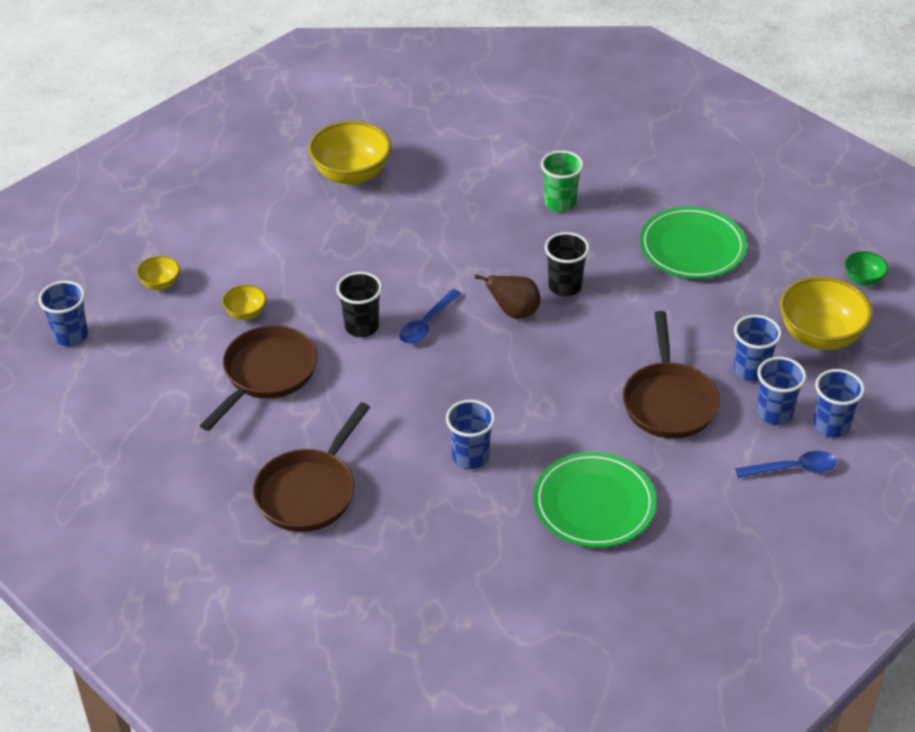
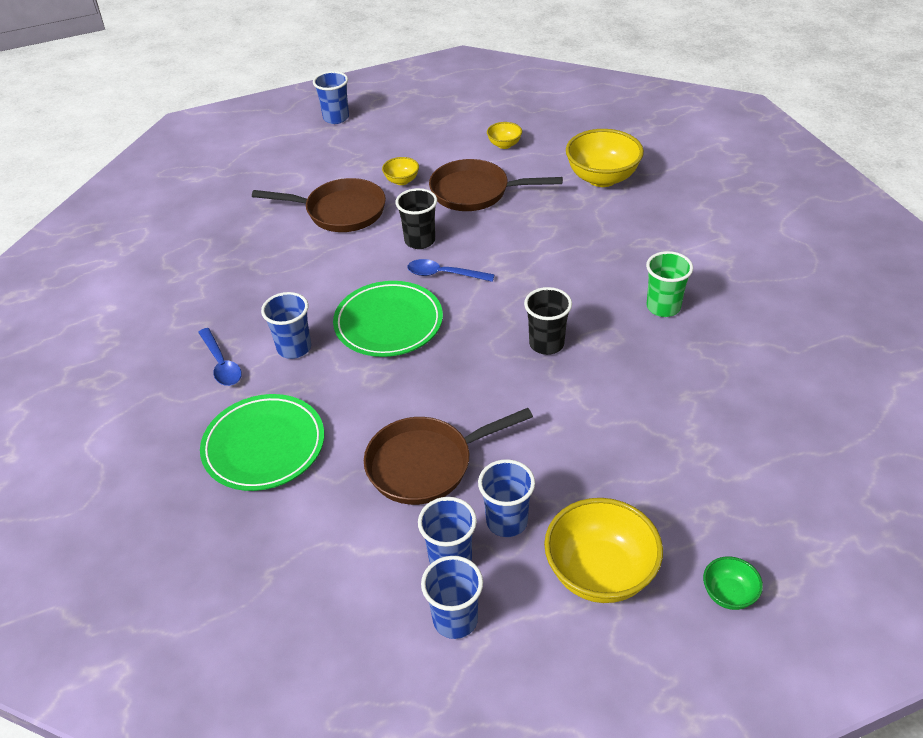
camera: 70 degrees right, 0 degrees up
yellow bowl [137,256,180,290] -> yellow bowl moved to [487,122,522,149]
brown pan [253,402,370,532] -> brown pan moved to [429,159,563,211]
brown pear [474,274,540,319] -> none
green plate [640,207,747,279] -> green plate moved to [333,281,443,357]
blue spoon [735,451,837,478] -> blue spoon moved to [198,328,242,386]

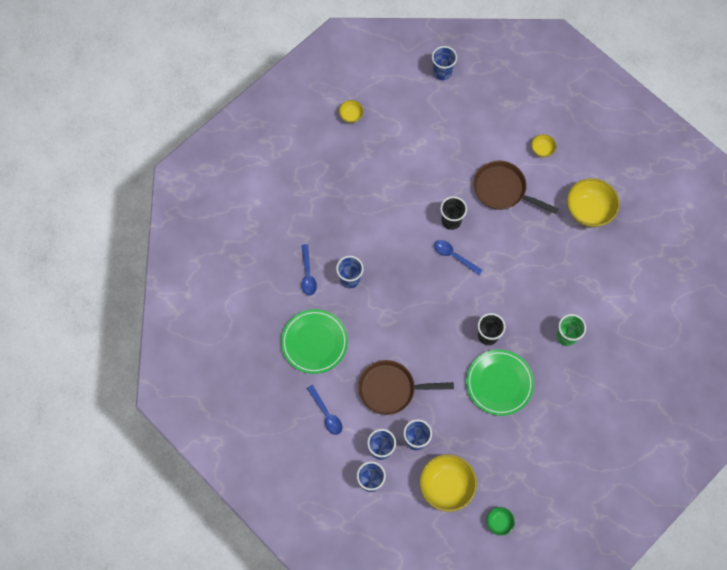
camera: 20 degrees right, 25 degrees up
brown pan [252,178,386,232] -> none
green plate [333,281,443,357] -> green plate moved to [466,349,534,416]
yellow bowl [382,157,419,185] -> yellow bowl moved to [339,100,364,123]
none -> blue spoon [307,385,342,435]

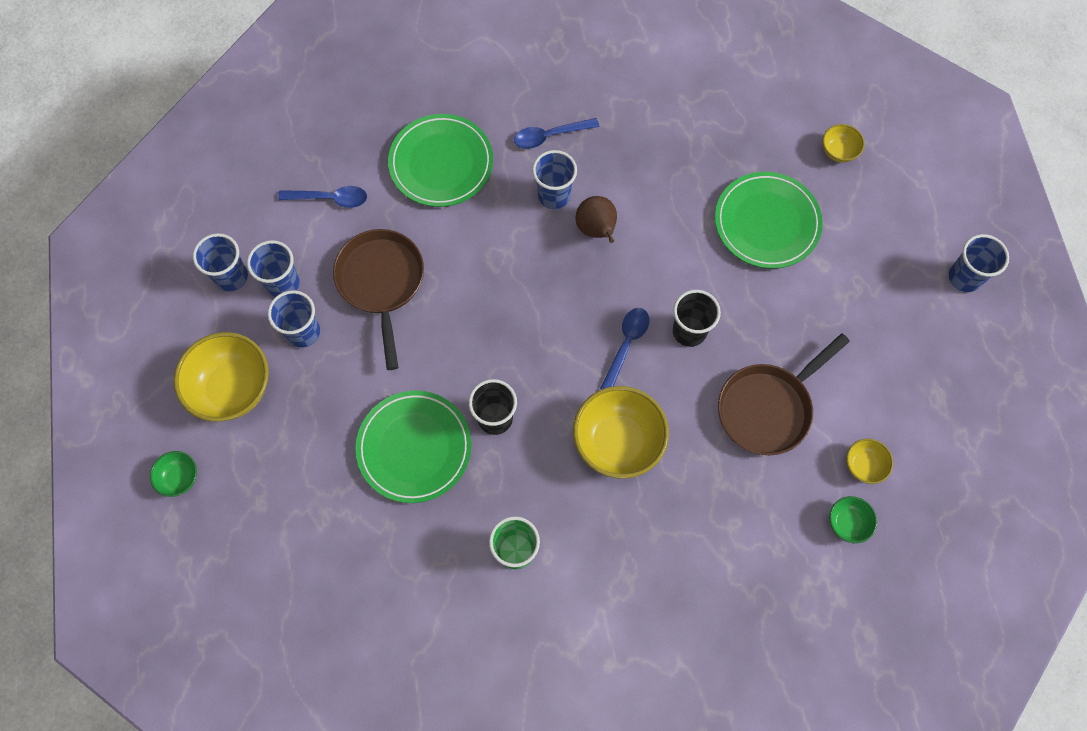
camera: 80 degrees right, 0 degrees up
blue spoon [307,385,342,435] -> blue spoon turned 135 degrees counterclockwise [278,186,367,208]
brown pan [474,160,559,214] -> brown pan turned 150 degrees counterclockwise [718,333,850,455]
yellow bowl [567,178,620,227] -> yellow bowl moved to [573,386,669,479]
none -> brown pear [575,196,617,243]
none -> green plate [715,172,823,269]
none -> green bowl [829,496,877,543]

